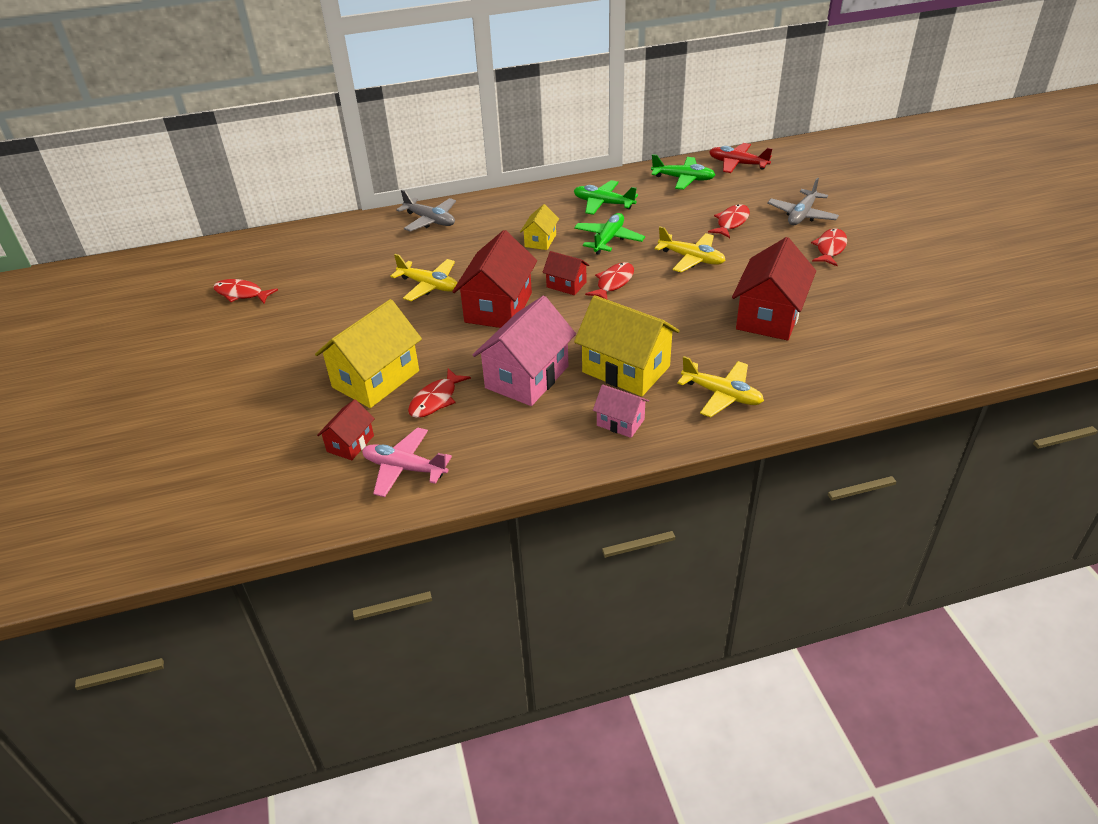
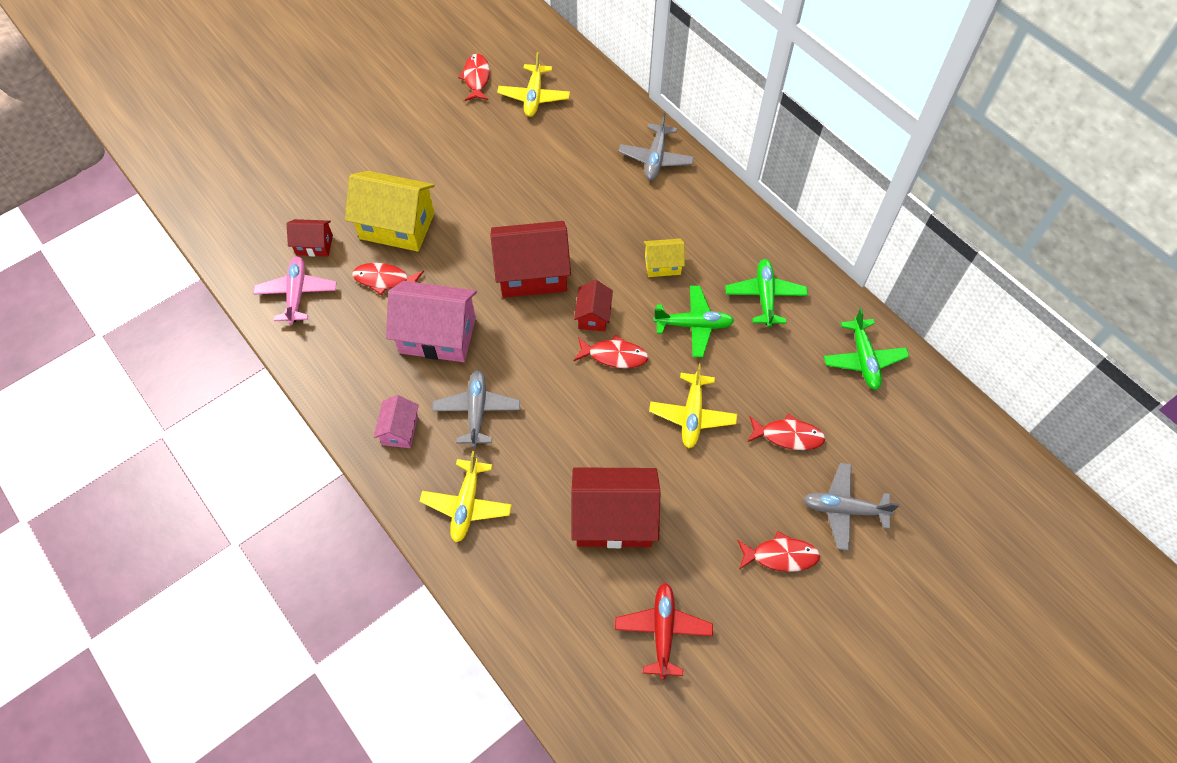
camera: 65 degrees right, 20 degrees up
yellow plane [390,254,458,301] -> yellow plane moved to [497,52,570,117]
yellow house [574,295,680,397] -> grey plane [432,370,520,447]
red plane [709,143,772,173] -> red plane moved to [615,583,713,679]

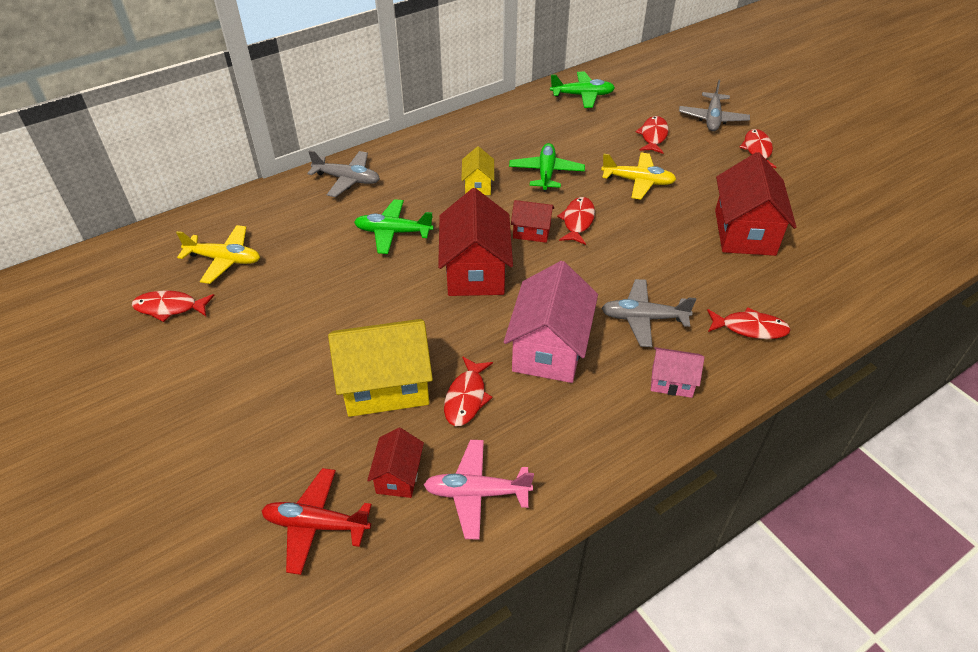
camera: 85 degrees left, 15 degrees down
yellow house [345,171,435,252] -> yellow house turned 60 degrees clockwise [328,319,433,417]
yellow plane [420,451,512,542] -> red fish [707,307,791,339]
red plane [615,583,713,679] -> red plane moved to [261,468,372,575]
green plane [725,259,808,327] -> green plane moved to [354,199,434,254]

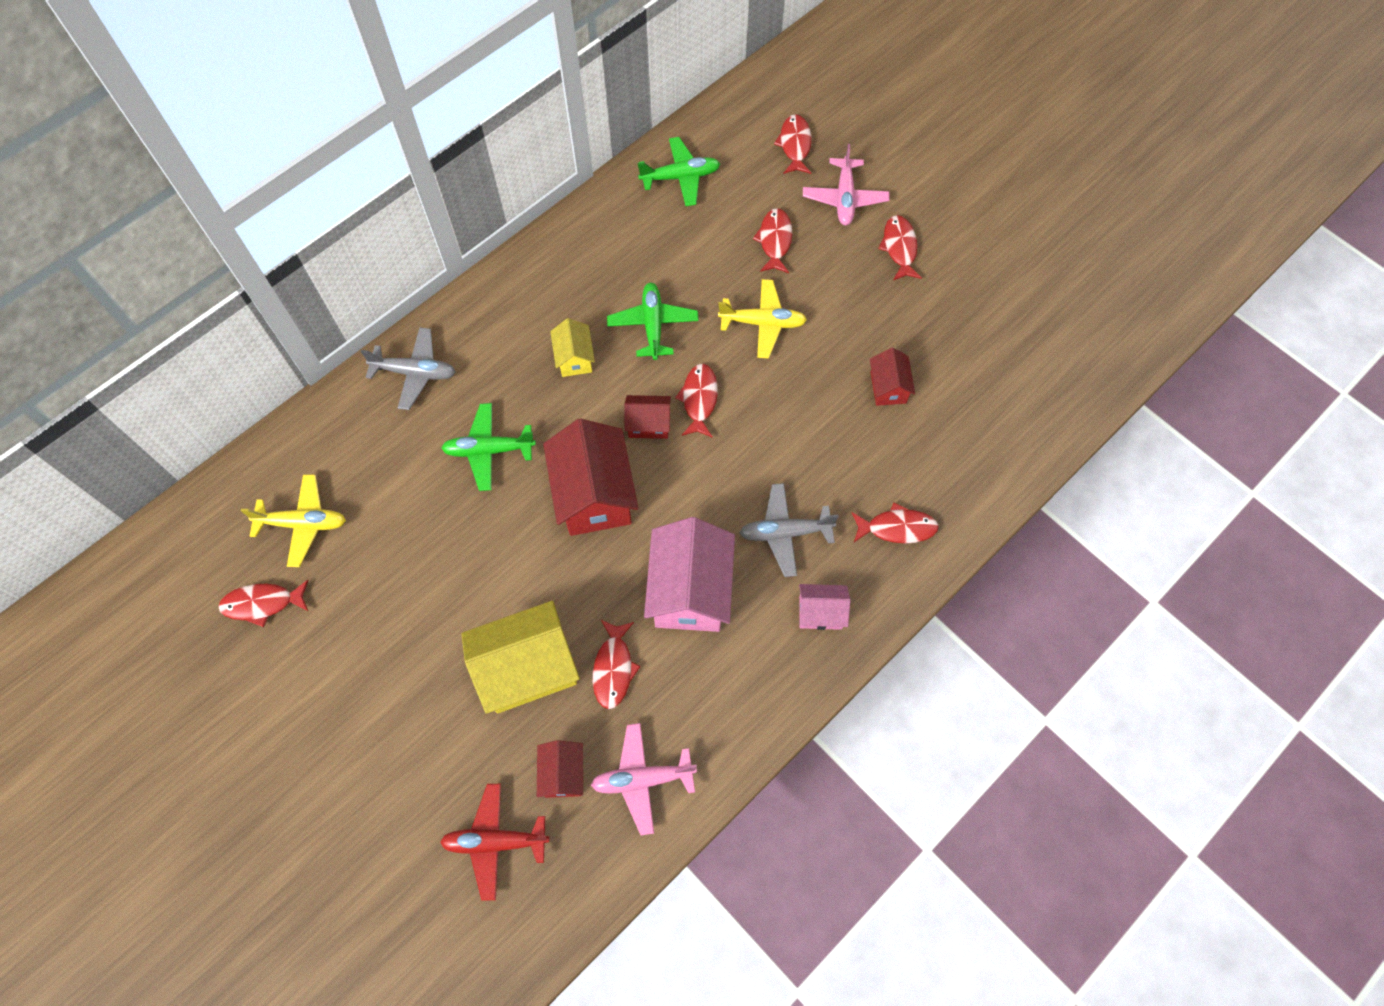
camera: 10 degrees left, 20 degrees up
grey plane [679,80,750,131] -> pink plane [803,144,889,226]
red house [715,152,796,256] -> red house [870,348,915,406], size x0.52
none -> red fish [774,114,812,174]

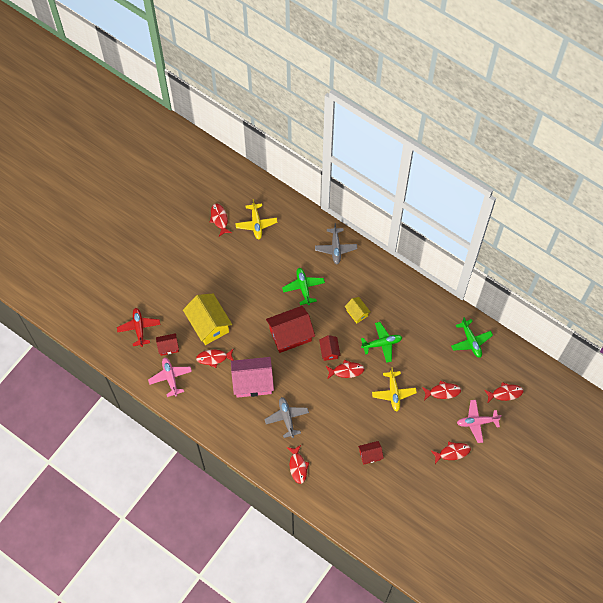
camera: 80 degrees right, 0 degrees up
yellow house [550,318,595,377] -> yellow house turned 75 degrees clockwise [345,297,371,323]
pink house [799,584,850,630] -> none

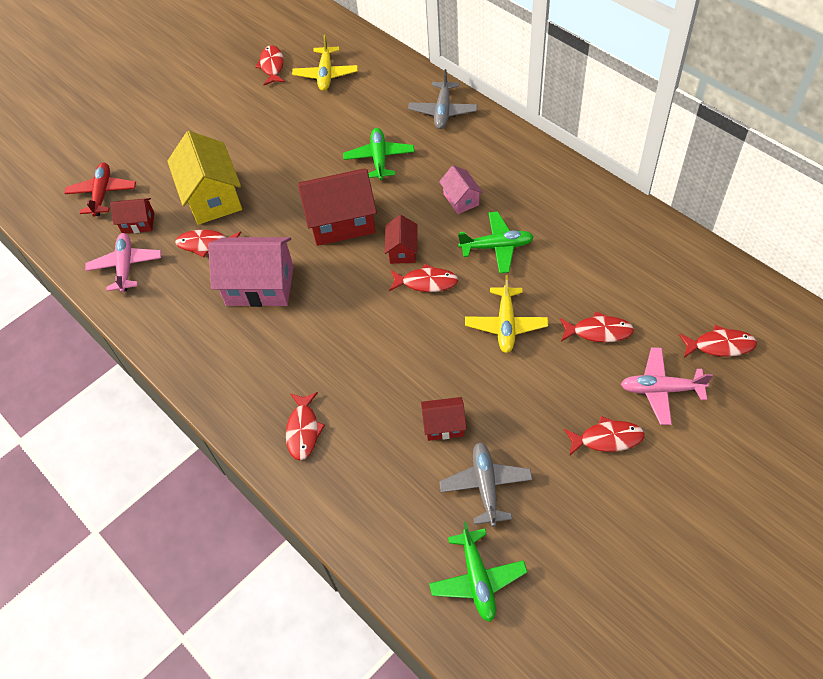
camera: 15 degrees right, 10 degrees down
grey plane [265,397,309,438] -> grey plane moved to [439,442,533,527]
yellow house [345,297,371,323] -> pink house [439,165,483,214]
green plane [451,317,493,358] -> green plane moved to [429,522,527,622]

